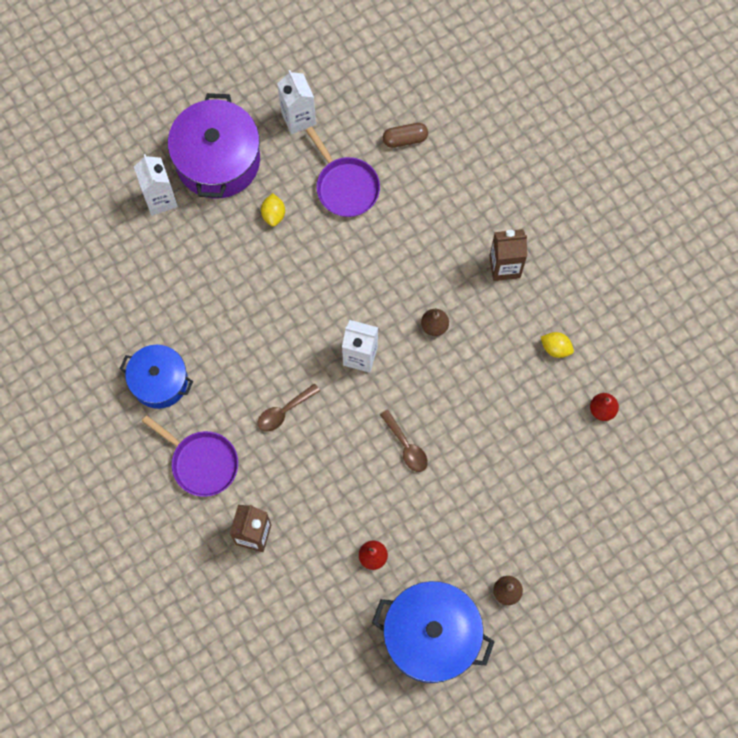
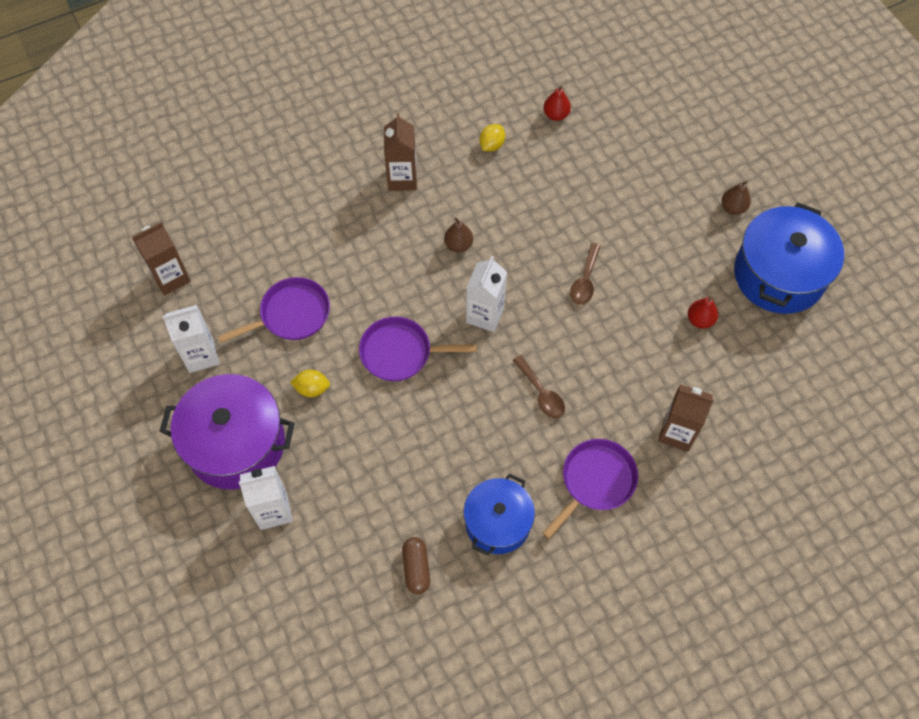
camera: 85 degrees left, 10 degrees down
brown spoon [380,410,428,472] -> brown spoon turned 135 degrees clockwise [570,243,601,305]
brown capsule [383,123,428,148] -> brown capsule moved to [402,537,430,594]
none -> brown carton [132,222,191,295]
none -> purple pan [359,317,477,381]

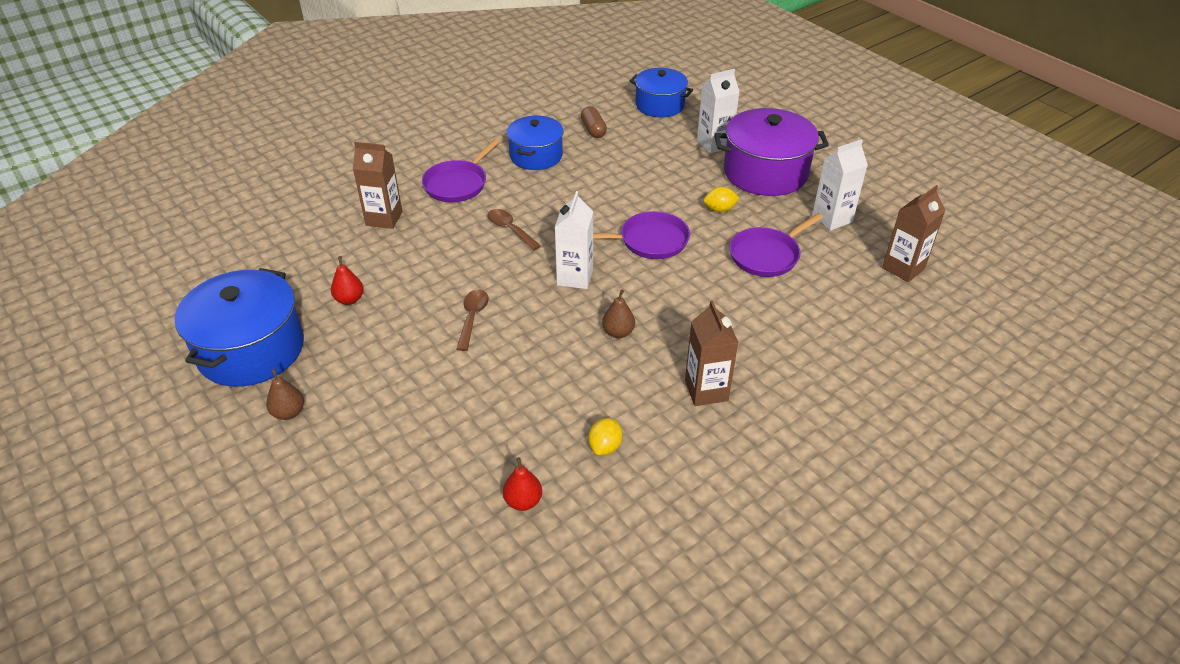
camera: 170 degrees right, 20 degrees down
none -> blue pot [630,68,693,117]

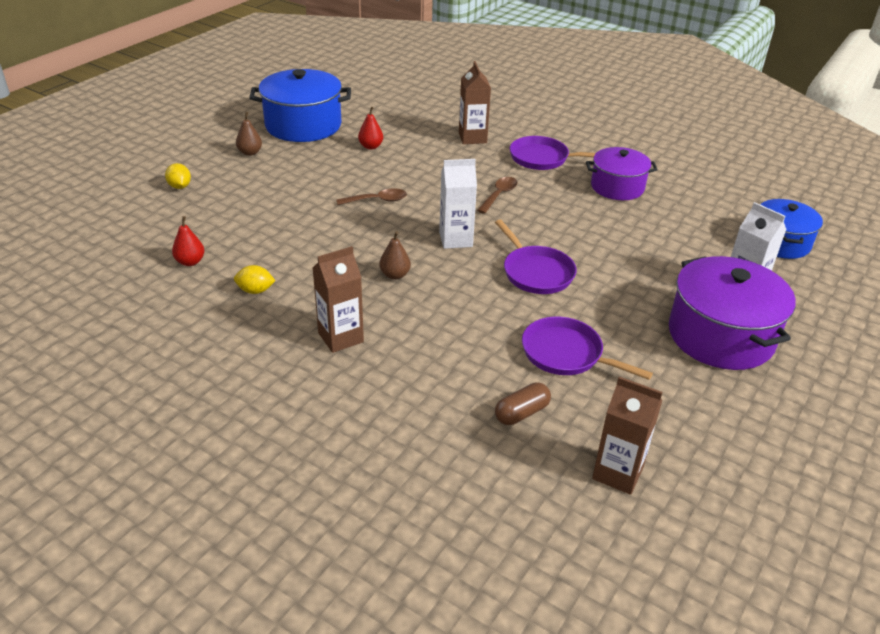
camera: 70 degrees right, 5 degrees down
blue pot [507,116,564,170] -> purple pot [586,147,658,200]
brown capsule [581,106,607,138] -> brown capsule moved to [495,382,551,425]
yellow lemon [704,187,739,212] -> yellow lemon moved to [165,163,191,189]
white carton [812,139,868,230] -> none

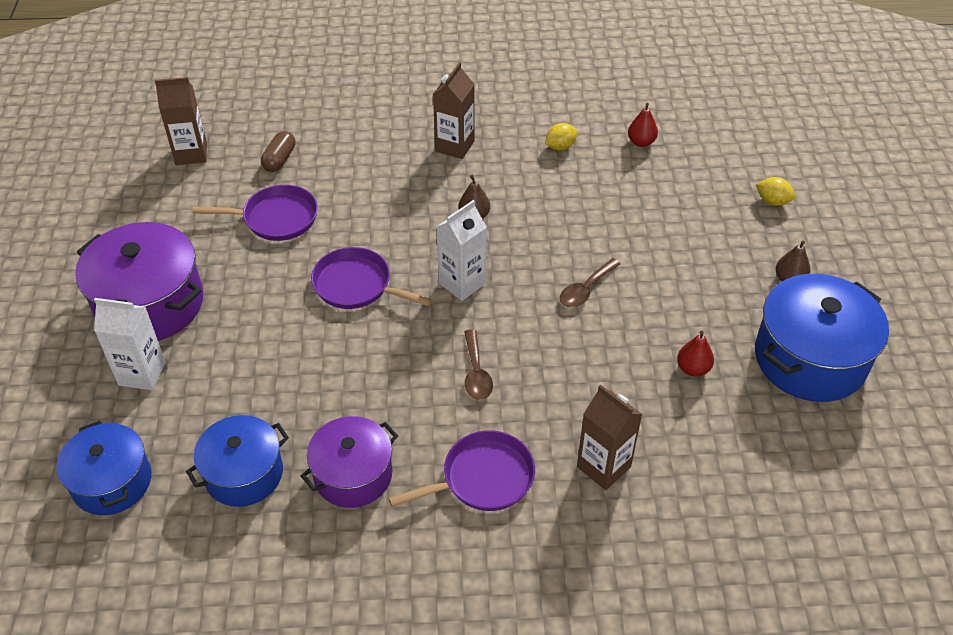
camera: 145 degrees right, 10 degrees up
none -> blue pot [186,415,289,507]

